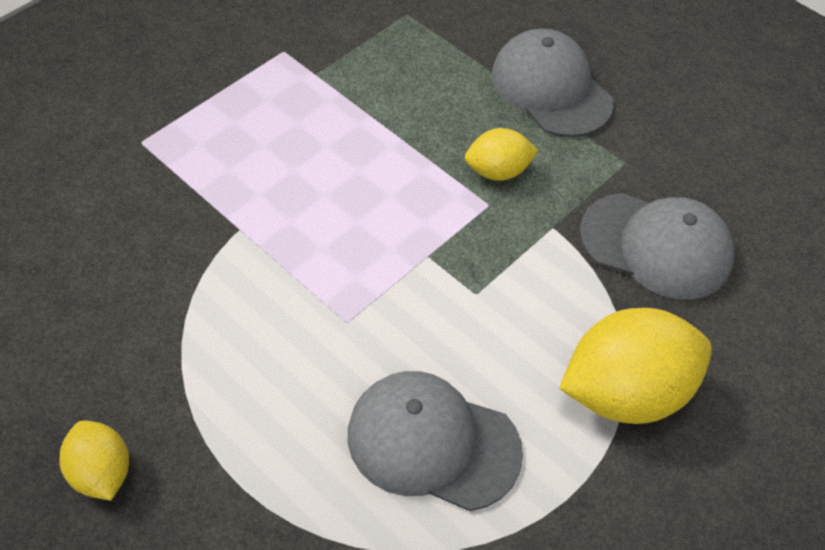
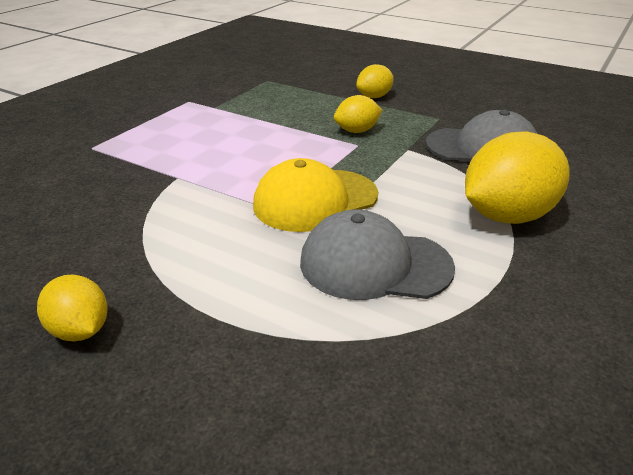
camera: 10 degrees left, 20 degrees down
grey cap [491,28,614,137] -> yellow lemon [356,64,394,98]
none -> yellow cap [253,158,378,232]

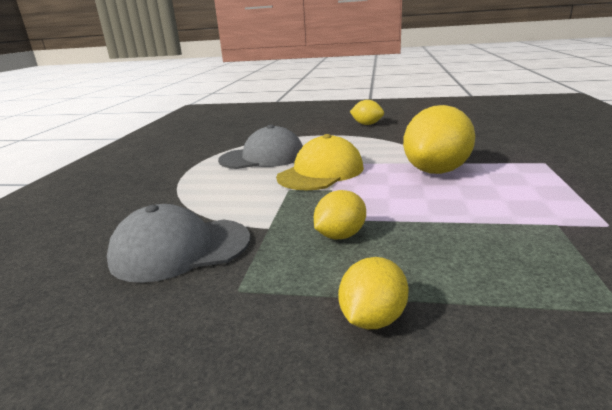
camera: 160 degrees right, 10 degrees down
yellow lemon [465,132,570,224] -> yellow lemon moved to [403,105,475,174]

